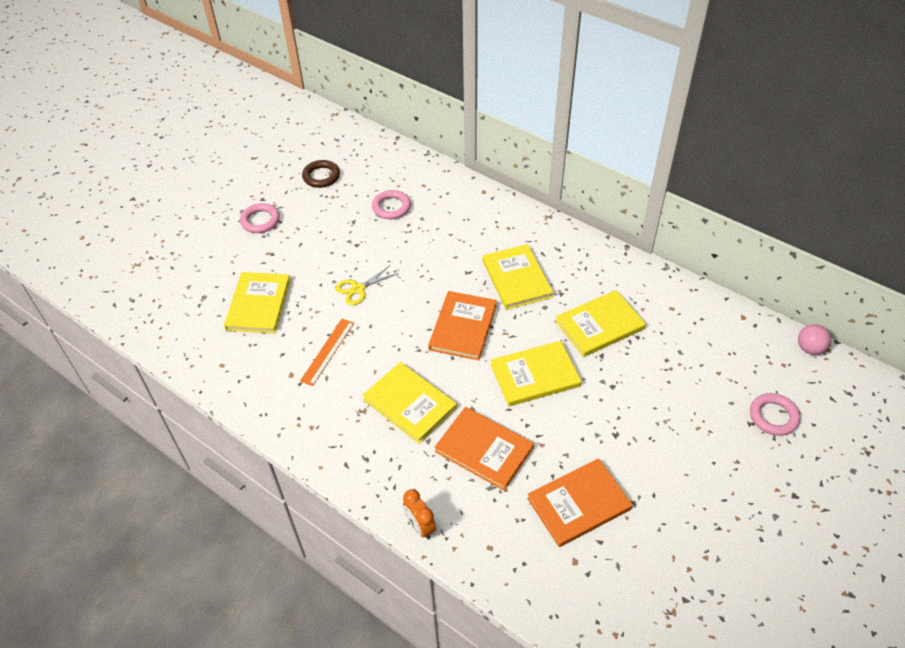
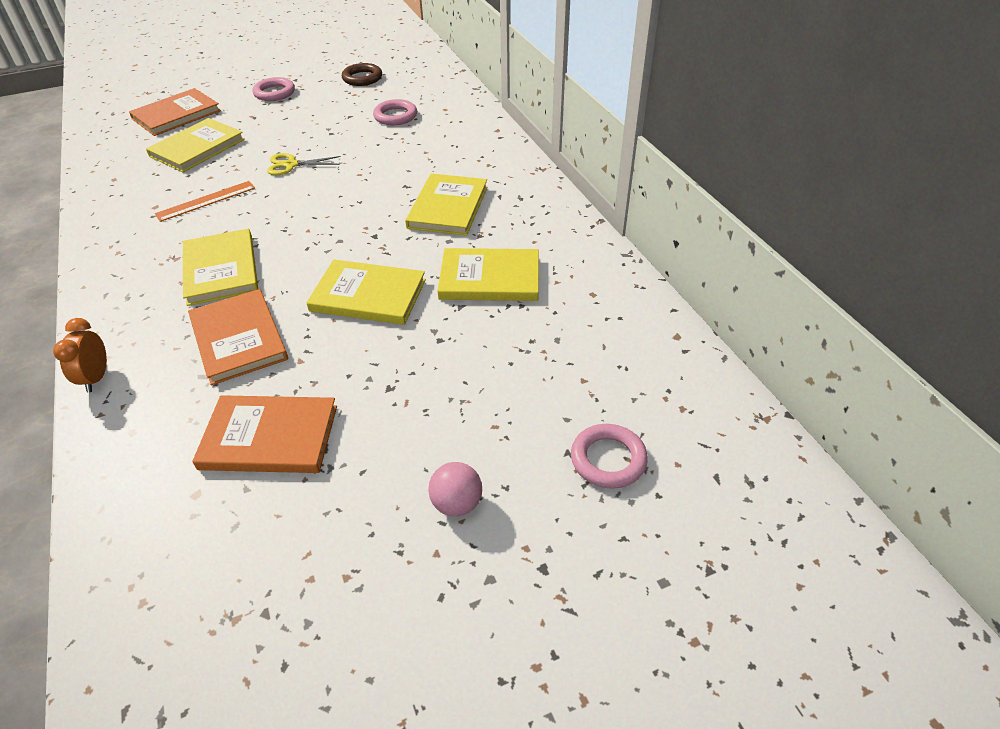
camera: 30 degrees right, 5 degrees down
orange book [428,291,497,360] -> orange book moved to [129,88,221,136]
pink ball [798,324,831,355] -> pink ball moved to [428,462,482,517]

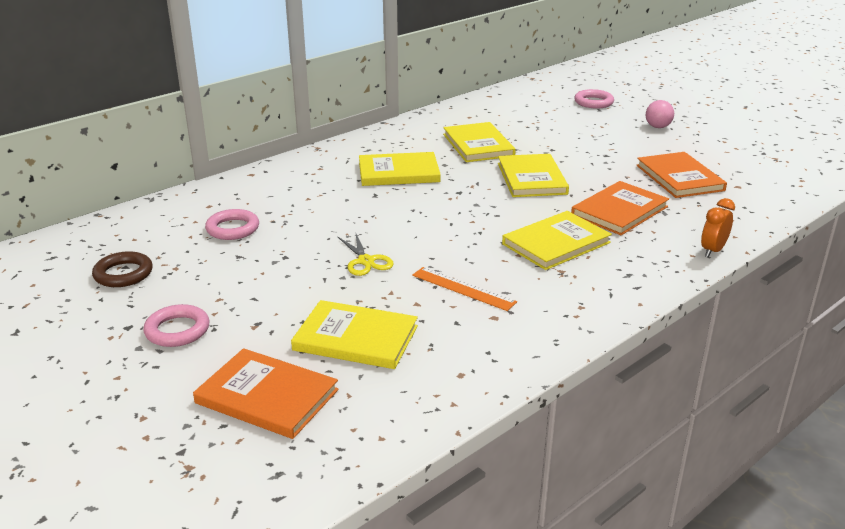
camera: 110 degrees left, 15 degrees down
orange clock [53,318,107,393] -> orange clock turned 150 degrees clockwise [701,198,735,257]

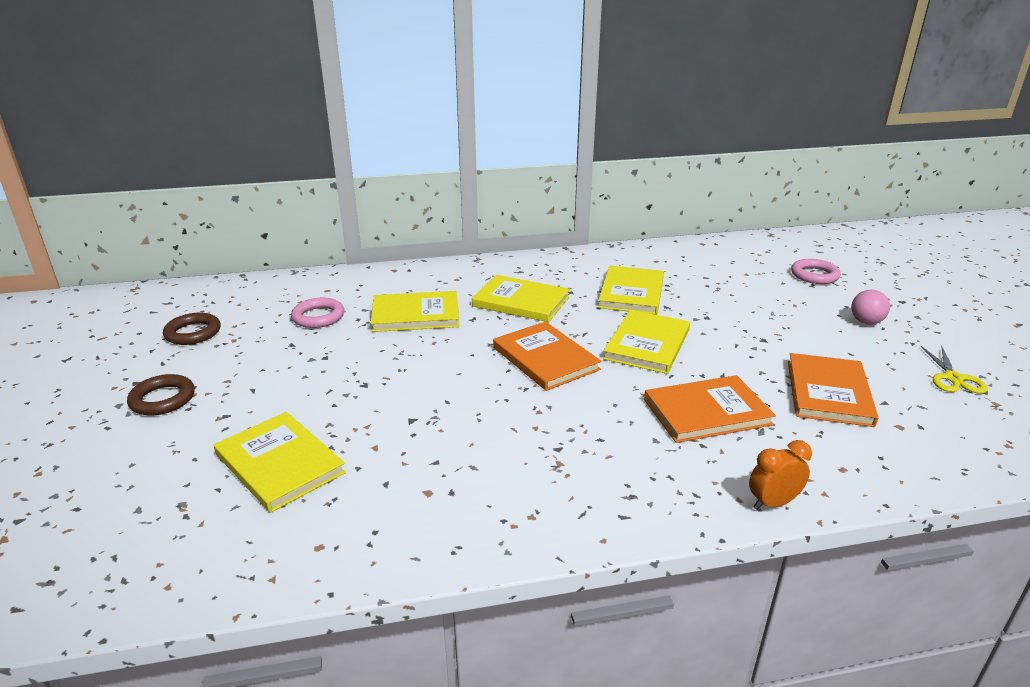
camera: 30 degrees right, 0 degrees up
pink ring [143,304,210,347] -> brown ring [127,374,195,415]
orange book [193,348,339,439] -> orange book moved to [493,322,601,391]
yellow scissors [337,232,394,276] -> yellow scissors moved to [921,346,988,394]
orange ruler [412,267,517,311] -> none
yellow book [502,211,612,270] -> yellow book moved to [371,291,460,332]

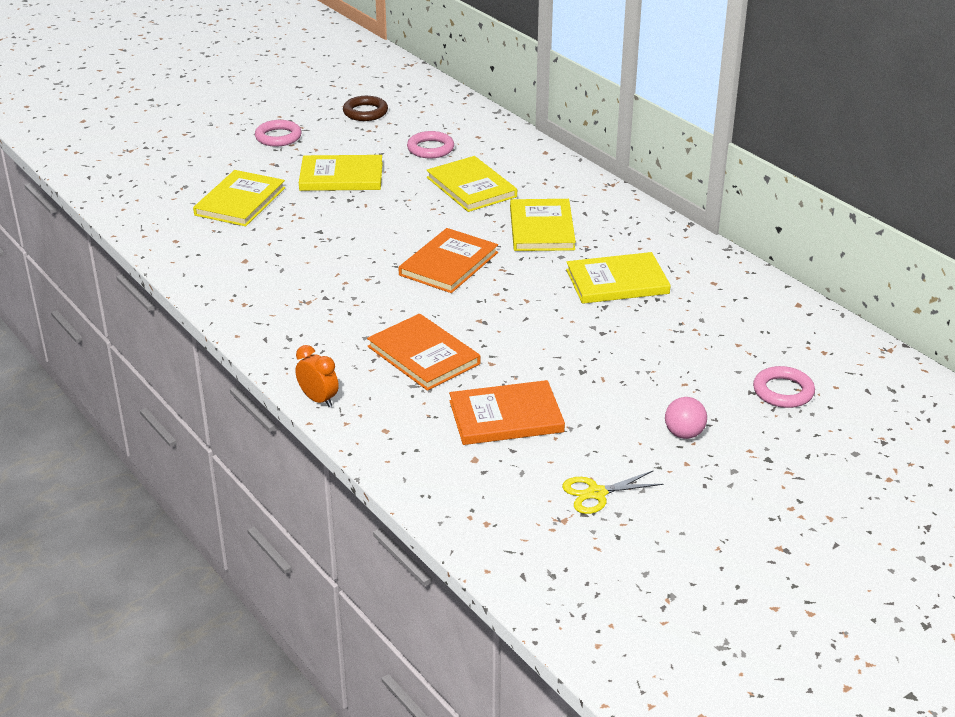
camera: 65 degrees right, 5 degrees up
brown ring [127,374,195,415] -> pink ring [255,120,302,147]
yellow book [603,310,690,374] -> yellow book moved to [299,155,383,191]

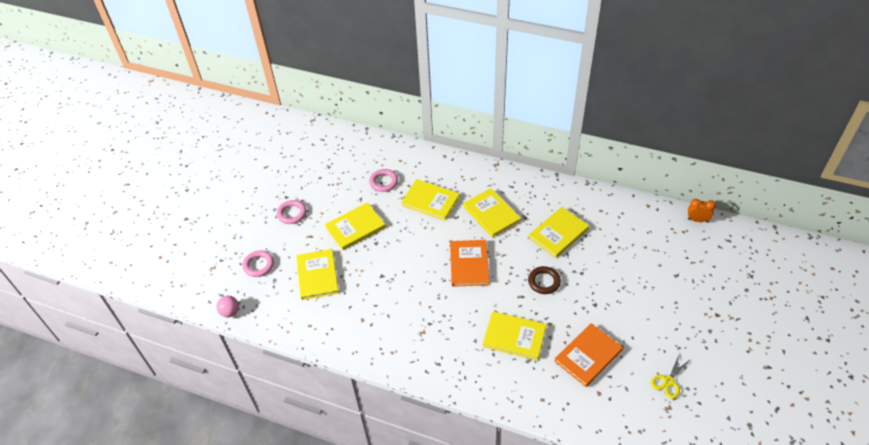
camera: 30 degrees left, 15 degrees up
orange clock [295,345,339,407] -> orange clock moved to [688,199,716,222]
brown ring [343,96,388,121] -> brown ring moved to [528,266,561,294]
orange book [367,314,481,391] -> yellow book [483,311,547,361]
pink ball [665,397,707,439] -> pink ball moved to [217,296,239,318]
pink ring [753,366,815,408] -> pink ring moved to [242,250,274,277]

